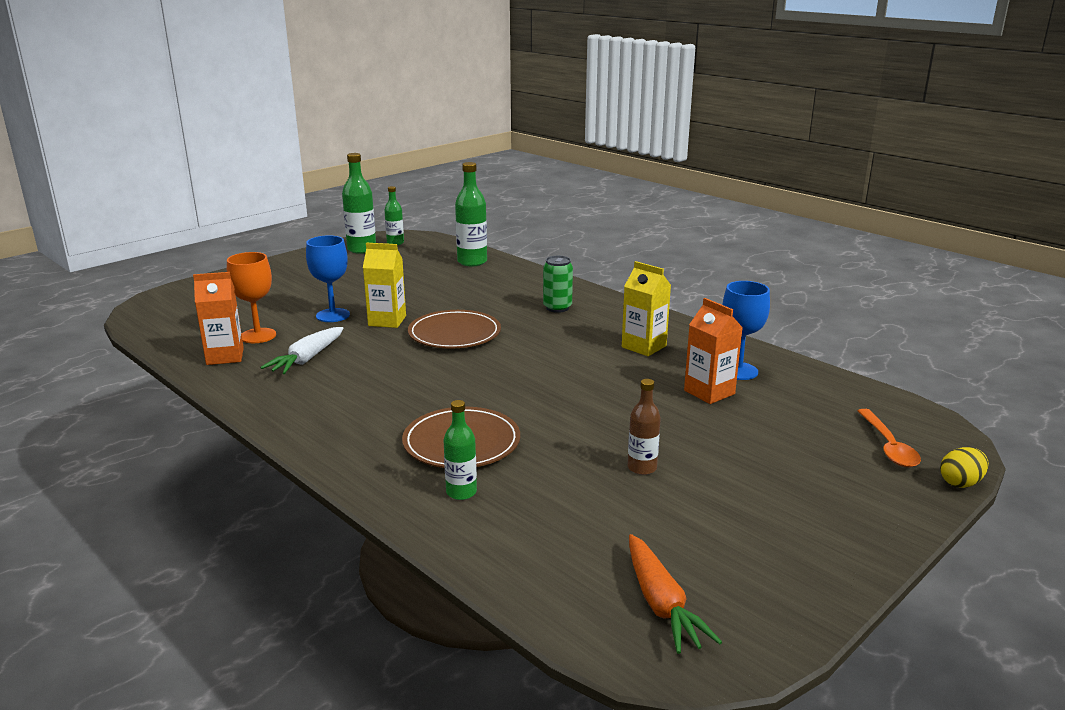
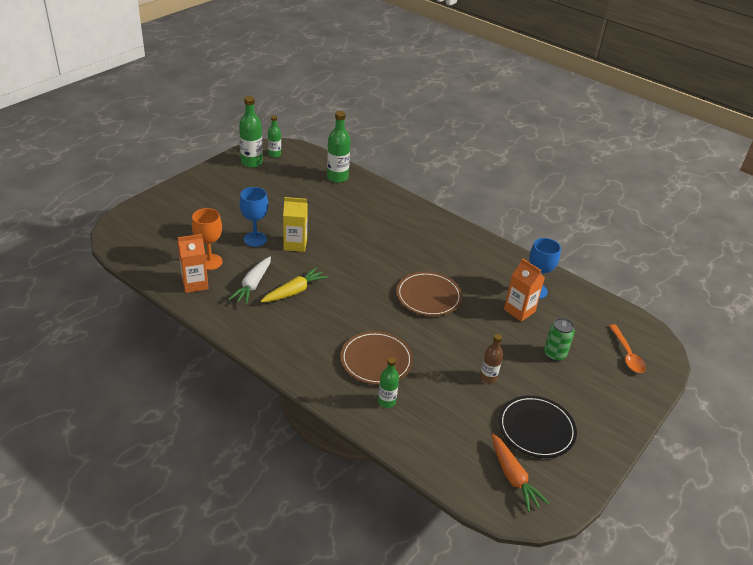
camera: 10 degrees left, 15 degrees up
brown plate [408,310,501,349] -> brown plate moved to [396,272,462,316]
green can [543,256,573,313] -> green can moved to [544,318,575,361]
yellow carton [622,261,671,356] -> none
yellow egg [940,447,989,488] -> none
none -> yellow carrot [261,267,328,302]
none -> black plate [499,395,577,458]

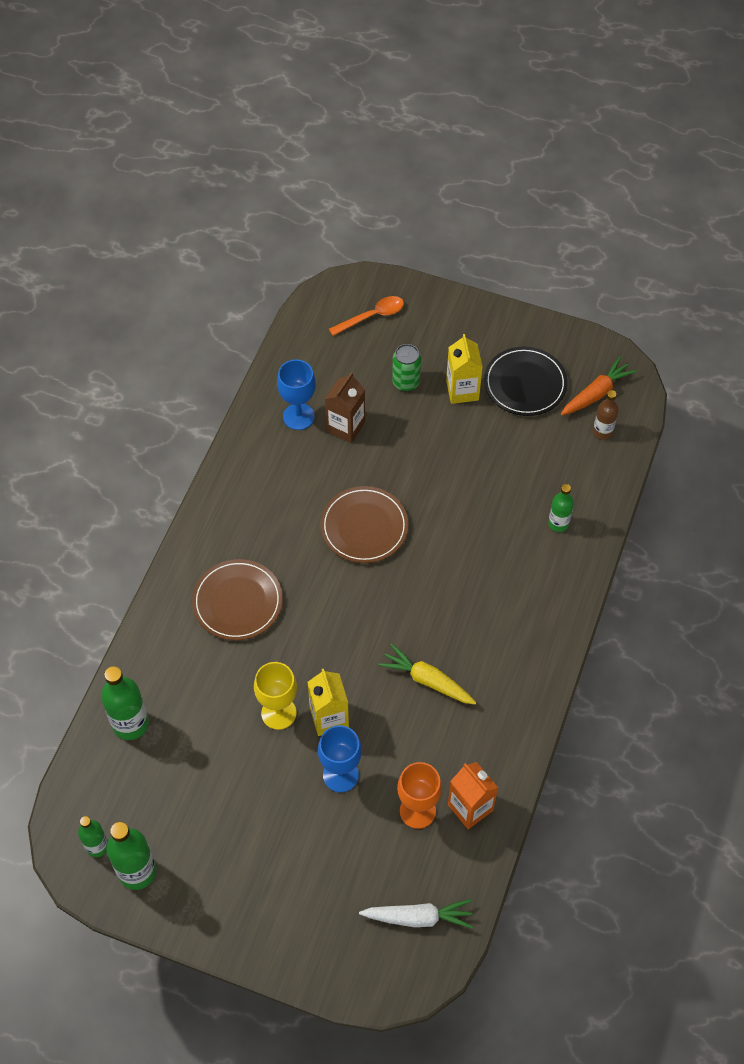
camera: 105 degrees left, 20 degrees up
white carrot [229,257,271,305] -> white carrot moved to [359,899,473,928]
brown plate [340,331,413,385] -> brown plate moved to [192,559,283,640]
brown bottle [480,334,503,383] -> brown bottle moved to [593,390,619,440]
orange carton [504,258,545,322] -> brown carton [325,372,365,443]
none -> yellow goblet [254,662,297,730]
none -> yellow carton [446,334,483,404]

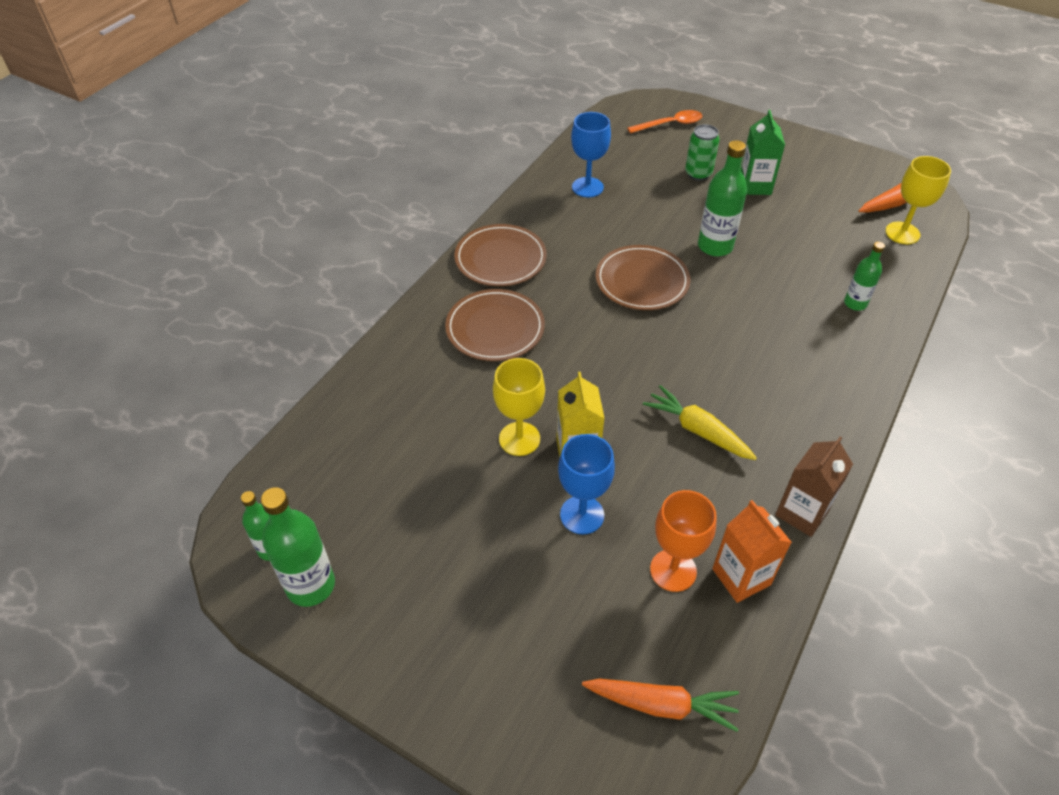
camera: 10 degrees right, 10 degrees down
green bottle [101,666,149,740] -> green bottle moved to [698,140,747,256]
brown carton [325,372,365,443] -> brown carton moved to [775,436,853,537]
white carrot [359,899,473,928] -> orange carrot [582,679,739,732]
yellow carton [446,334,483,404] -> green carton [741,110,785,195]
black plate [484,346,568,416] -> none
brown bottle [593,390,619,440] -> yellow goblet [885,156,951,244]
none -> brown plate [454,224,547,286]

